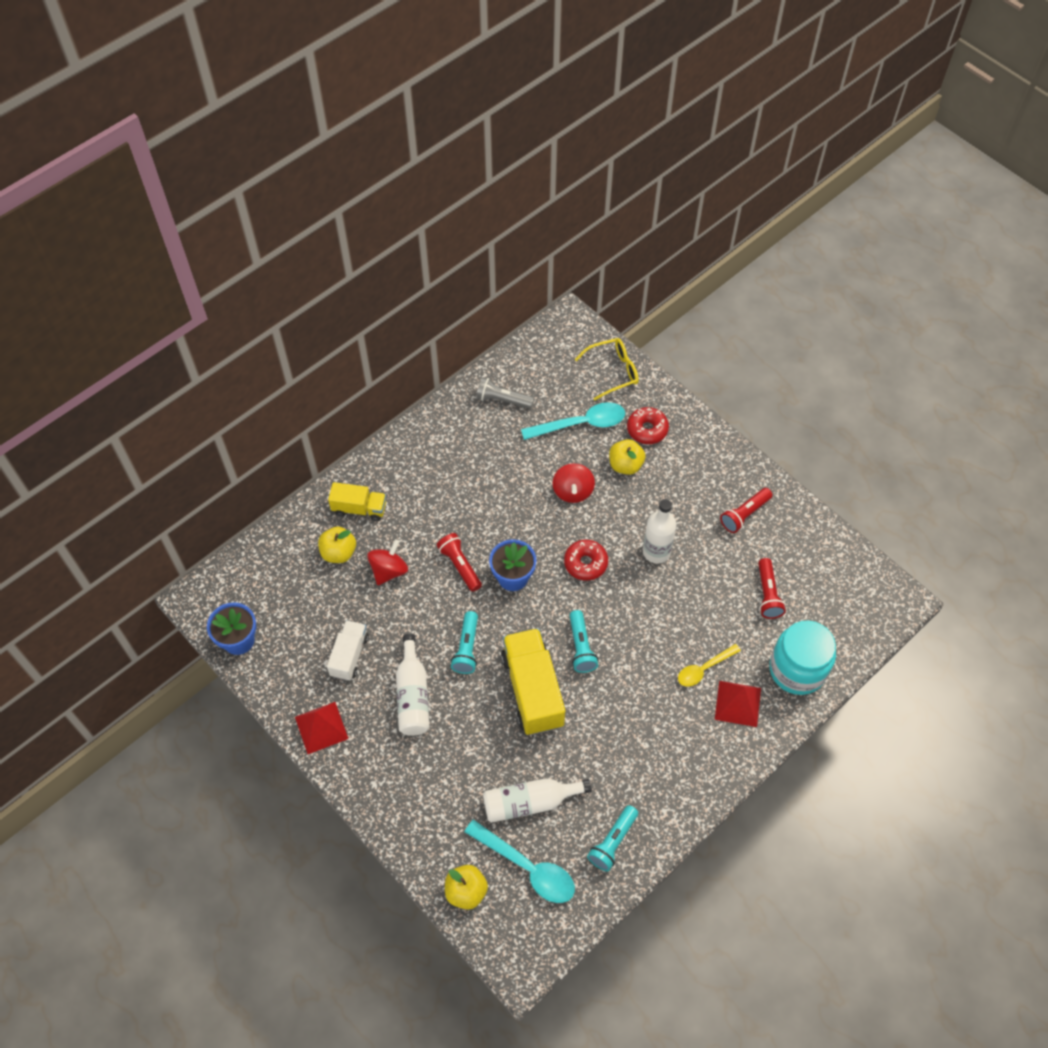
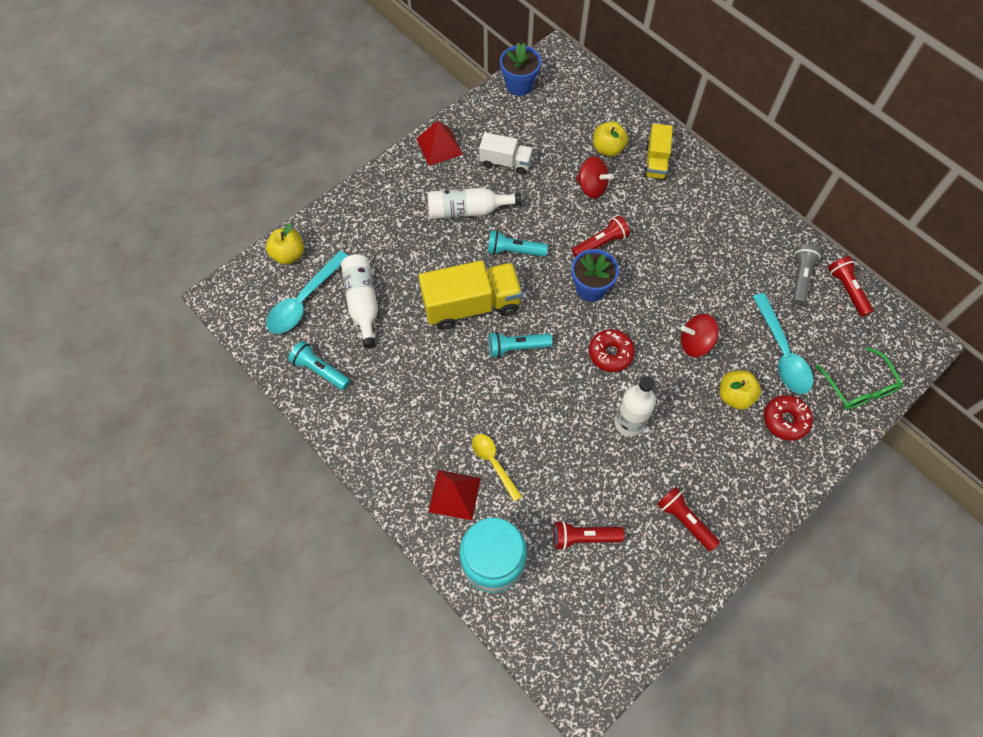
camera: 90 degrees right, 5 degrees up
yellow glasses [575,338,639,400] -> green glasses [816,347,903,410]
none -> red flashlight [828,256,874,317]

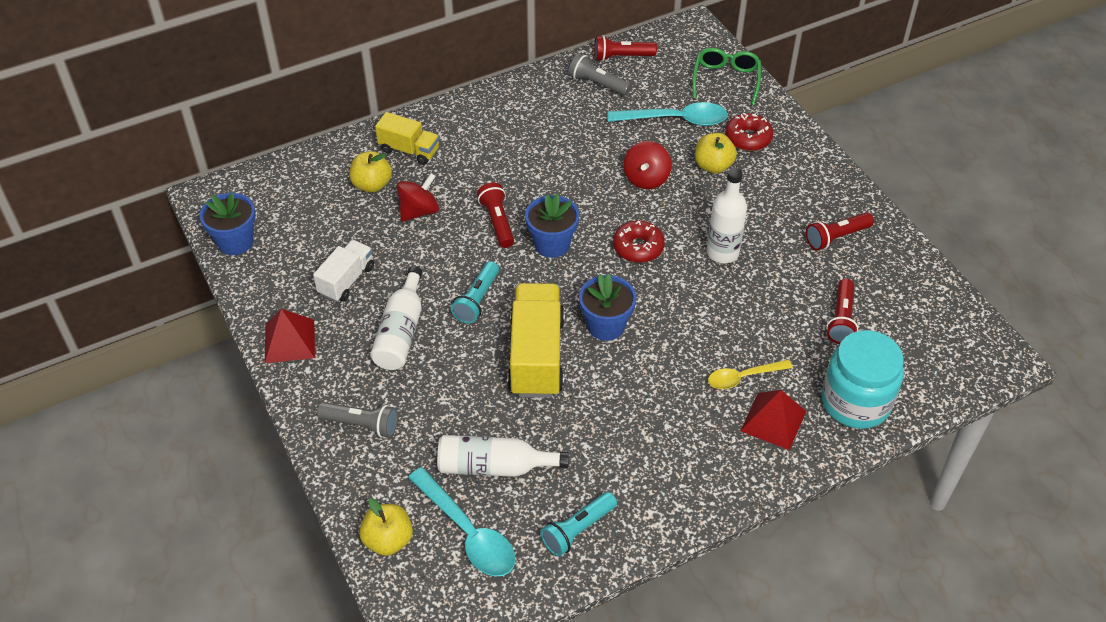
camera: 75 degrees left, 15 degrees down
turquoise flashlight [488,332,552,358] -> blue flower pot [579,274,636,341]
green glasses [816,347,903,410] -> green glasses turned 75 degrees counterclockwise [692,48,761,105]
none -> grey flashlight [317,402,398,438]

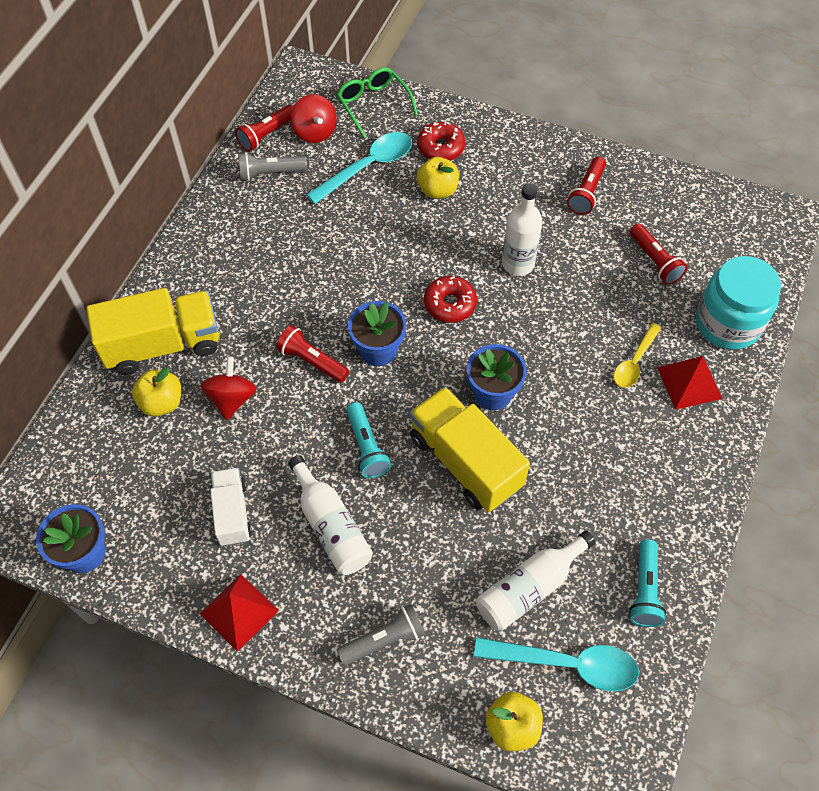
camera: 40 degrees left, 10 degrees up
yellow truck [375,112,439,165] -> yellow truck [86,288,219,375], size x1.72
red spinning top [624,141,672,189] -> red spinning top moved to [291,94,337,143]

